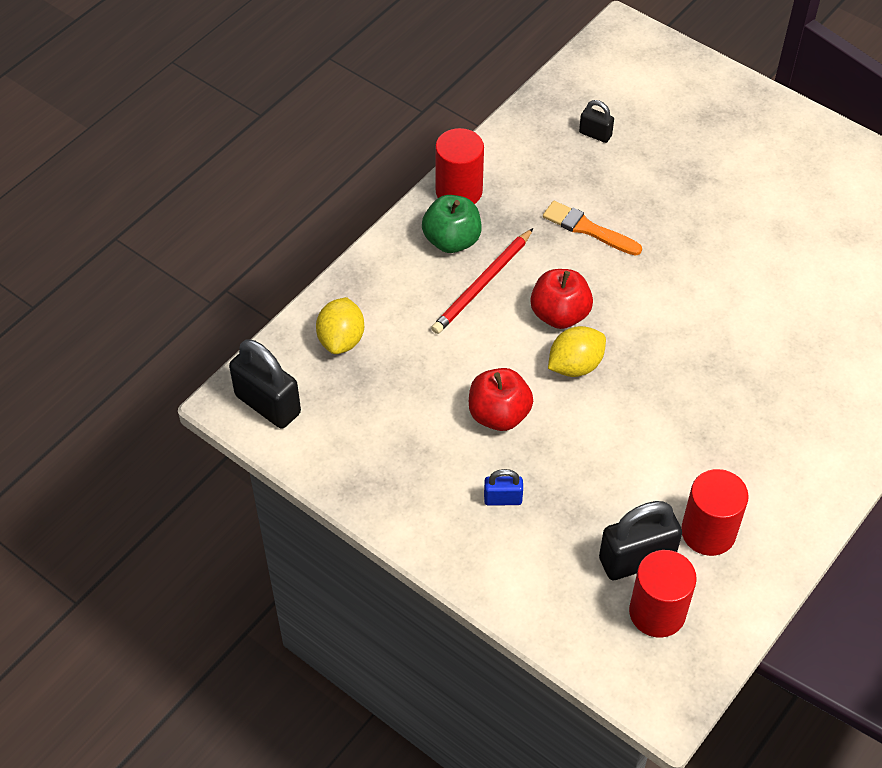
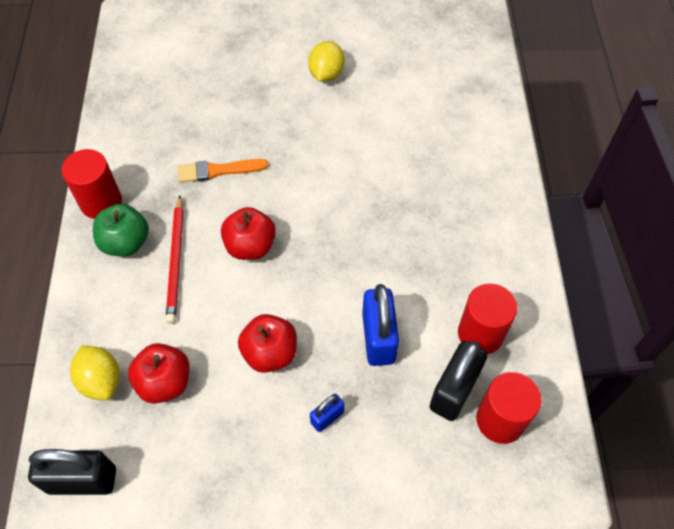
camera: 40 degrees left, 5 degrees up
yellow lemon [548,326,606,377] -> yellow lemon moved to [308,41,345,82]
black padlock [579,100,614,143] -> none
none -> red apple [128,343,190,404]
none -> blue padlock [362,284,399,366]

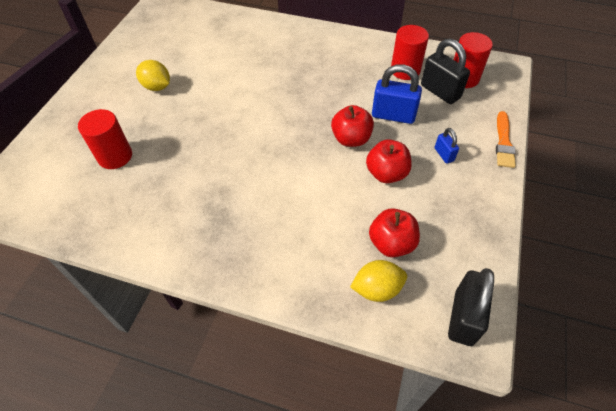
camera: 70 degrees left, 5 degrees down
red cylinder [61,149,122,219] -> red cylinder moved to [78,109,132,169]
green apple [93,204,149,257] -> none
red pencil [165,196,183,324] -> none
orange brush [178,159,269,183] -> orange brush moved to [496,111,516,168]
red apple [221,207,276,260] -> red apple moved to [331,105,374,147]

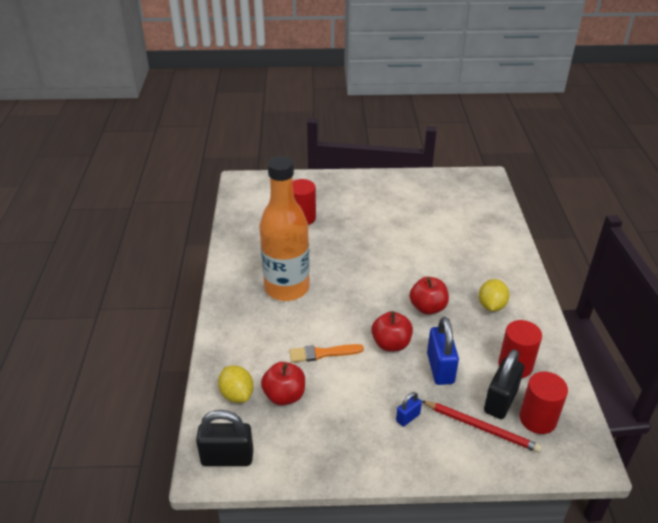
camera: 70 degrees right, 15 degrees down
yellow lemon [136,60,170,91] -> yellow lemon moved to [479,279,509,312]
red apple [366,139,412,183] -> red apple moved to [409,277,449,315]
orange brush [496,111,516,168] -> orange brush moved to [290,344,364,363]
none -> orange bottle [260,156,310,301]
none -> red pencil [422,401,542,453]

